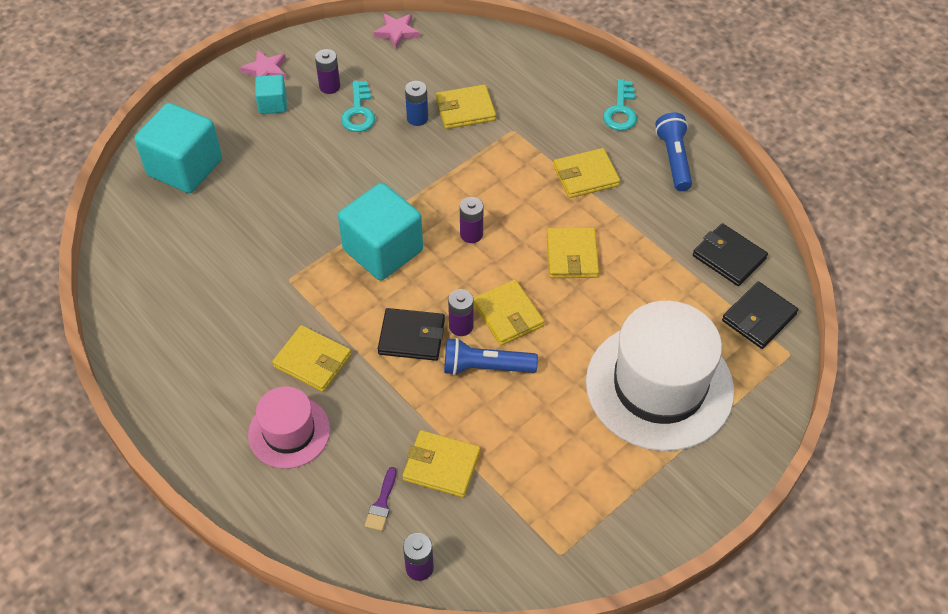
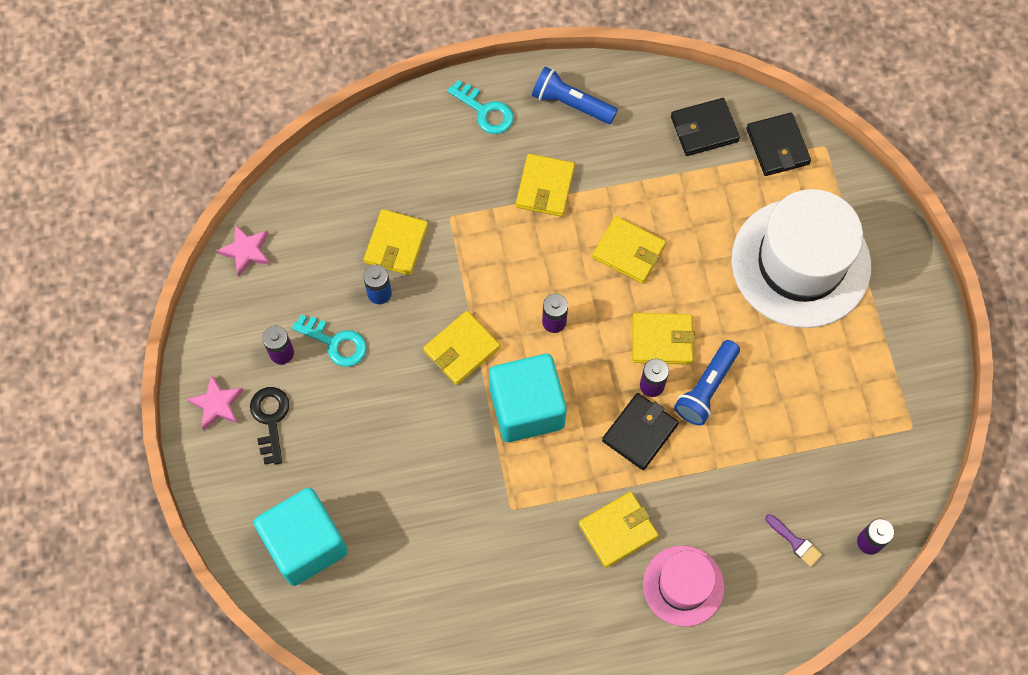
camera: 60 degrees left, 15 degrees up
turquoise cube [255,75,287,114] -> black key [250,387,289,465]
yellow wallet [403,430,480,498] -> yellow wallet moved to [423,311,500,385]

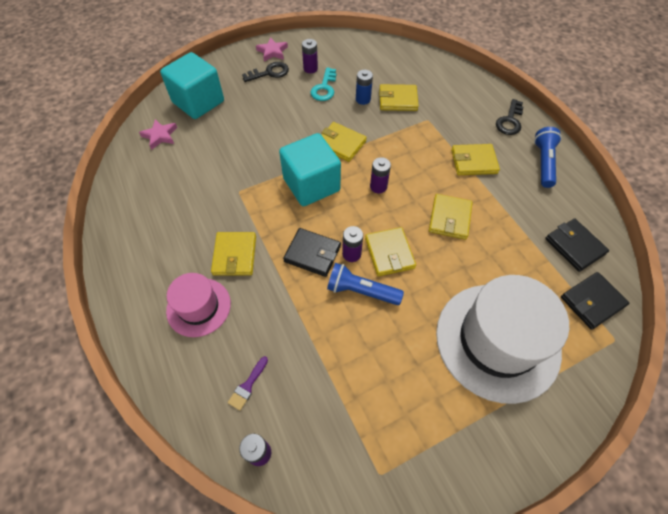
camera: 75 degrees right, 10 degrees down
pink star [216,224,270,276] -> pink star moved to [139,119,177,150]
turquoise key [447,80,514,134] -> black key [496,99,523,135]
yellow wallet [579,492,658,568] -> yellow wallet turned 45 degrees clockwise [211,232,256,276]

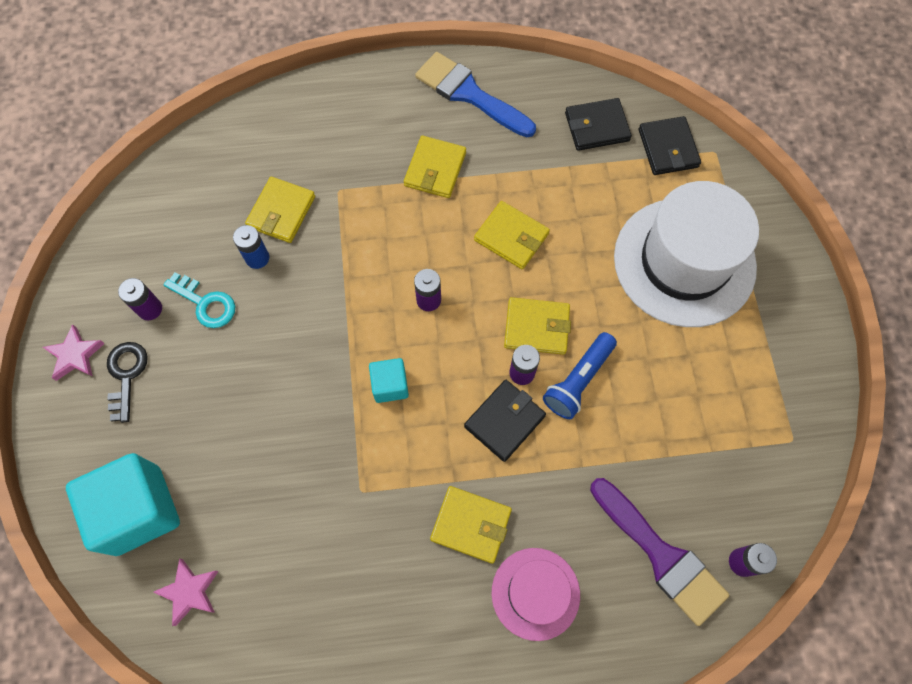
camera: 70 degrees left, 10 degrees up
purple brush [228,356,268,411] -> purple brush [590,478,729,626], size x2.34
turquoise cube [279,133,341,206] -> turquoise cube [369,358,409,403], size x0.51
yellow wallet [321,122,367,162] -> none
black key [496,99,523,135] -> none
blue flashlight [534,127,562,188] -> blue brush [415,52,536,137]

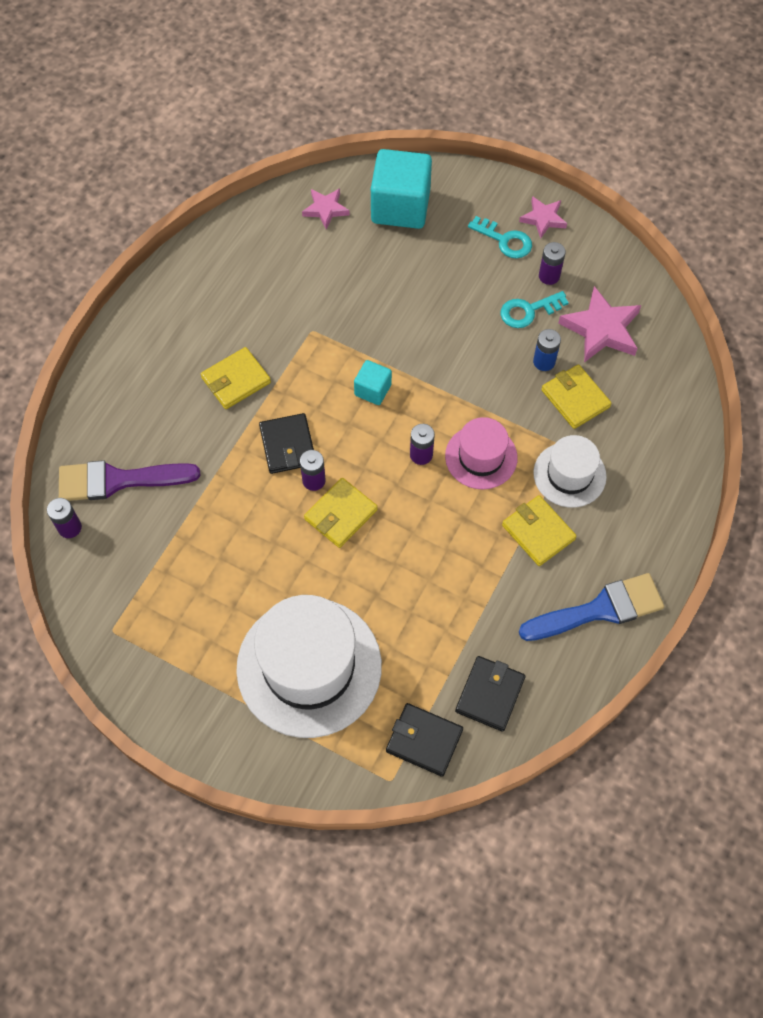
camera: 125 degrees right, 5 degrees down
black key [107,342,147,423] -> turquoise key [468,216,532,259]
yellow wallet [474,201,550,269] -> none
pink hat [492,548,580,641] -> pink hat moved to [445,417,518,489]
blue flashlight [543,332,617,419] -> none
none -> white hat [533,435,607,508]
none -> pink star [558,286,641,362]

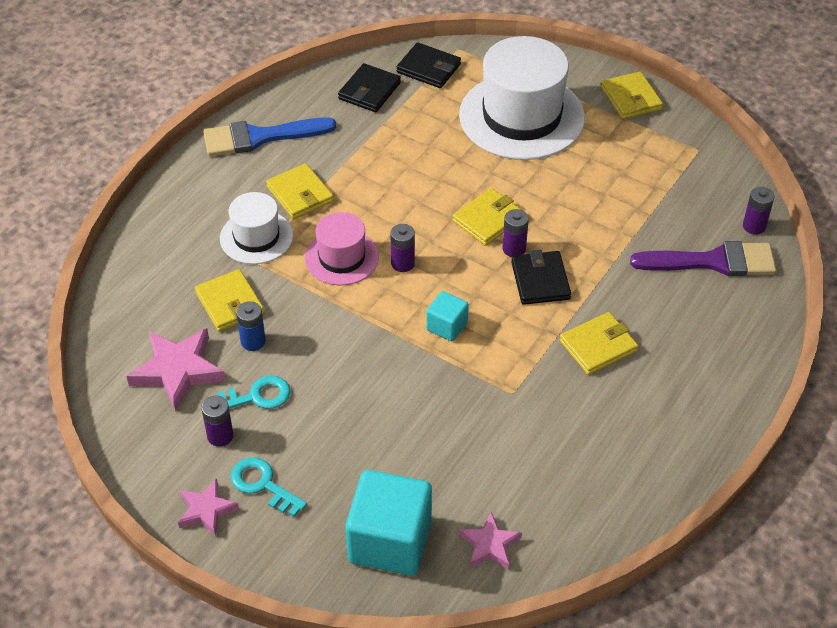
camera: 175 degrees left, 15 degrees down
none -> yellow wallet [601,71,663,119]

